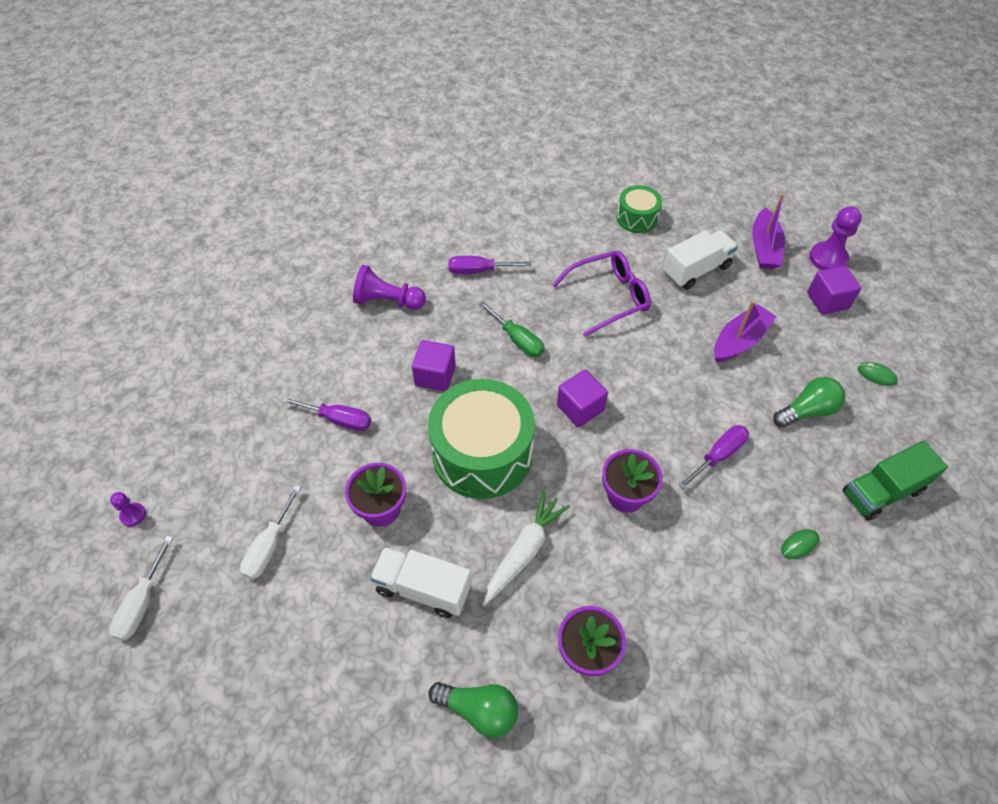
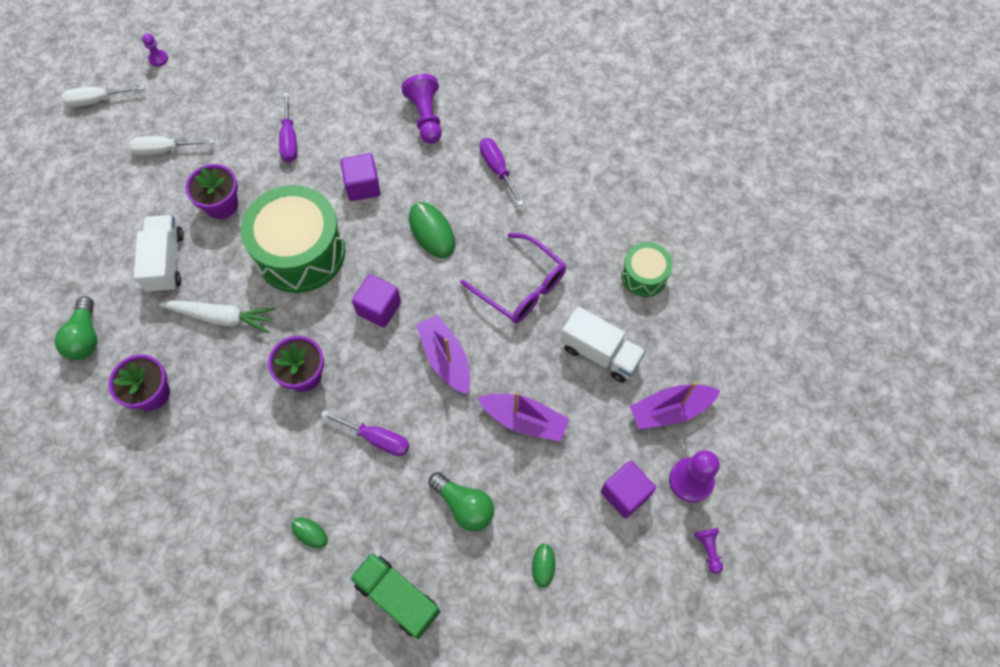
camera: 65 degrees right, 10 degrees up
green screwdriver [479,301,544,357] -> green mouse [409,202,455,258]
none -> purple boat [416,314,470,394]
none -> purple pawn [694,528,723,574]

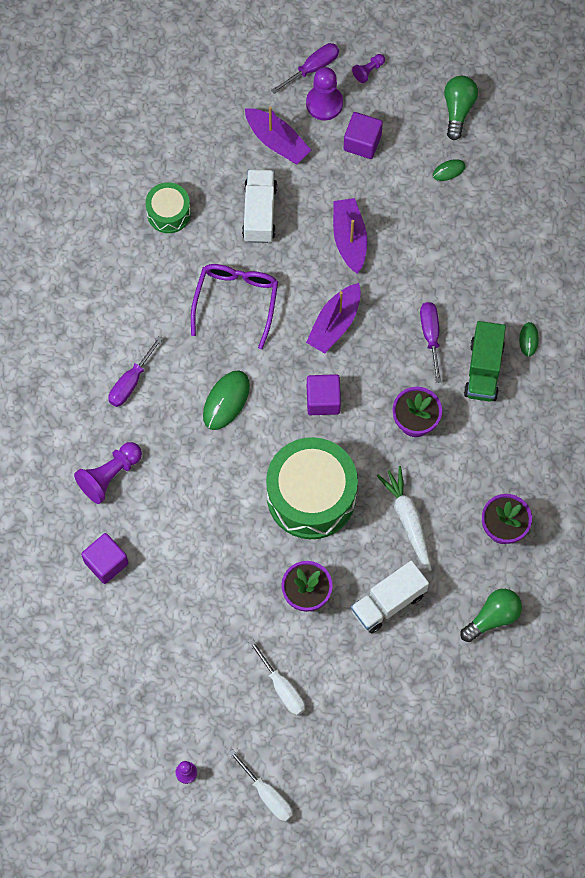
camera: 120 degrees left, 5 degrees up
purple screwdriver [279,92,297,162] -> purple screwdriver moved to [271,43,339,94]
purple cube [340,153,381,201] -> purple cube moved to [81,533,128,584]
green truck [350,552,441,639] -> green truck moved to [464,321,506,402]
green light bulb [429,472,494,531] -> green light bulb moved to [444,76,478,140]

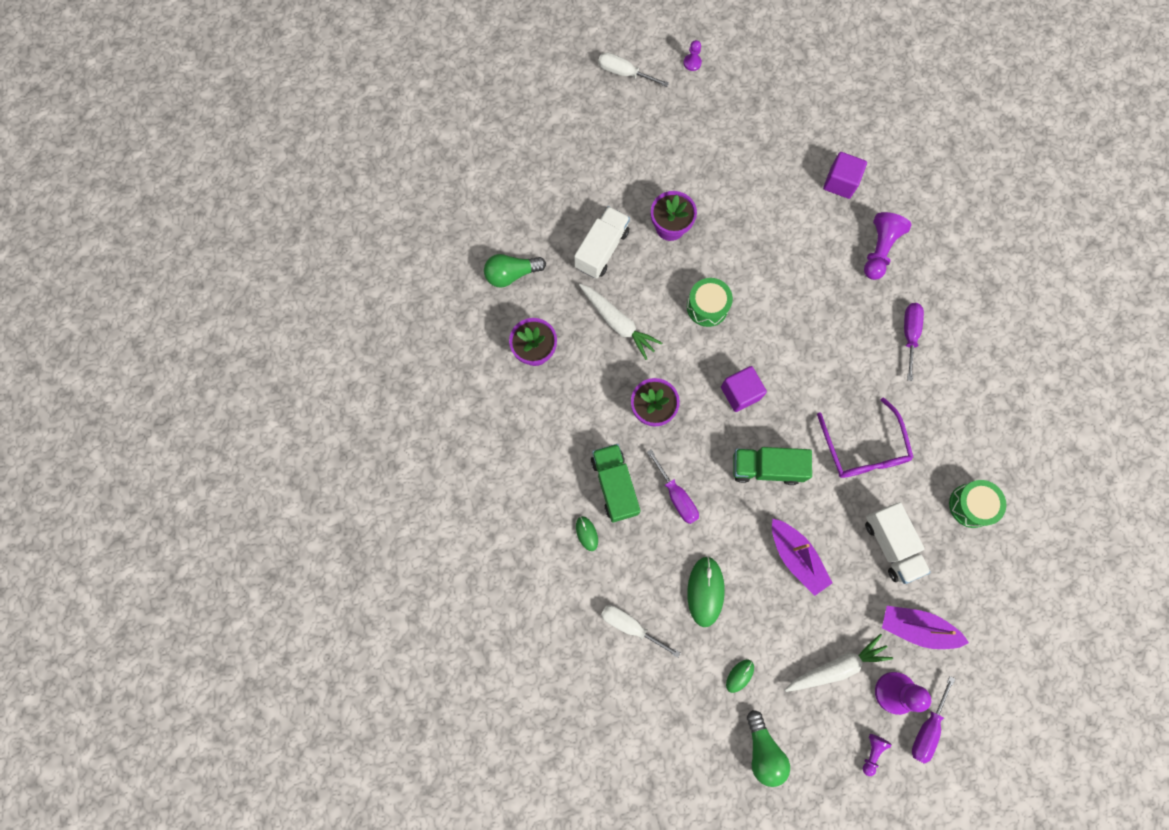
camera: 155 degrees right, 5 degrees up
green mouse [203,370,250,430] -> green mouse moved to [687,556,725,627]
white screwdriver [248,640,305,716] -> white screwdriver moved to [601,605,680,658]
green drum [266,437,358,539] -> green drum [687,278,733,327], size x0.51
purple boat [306,283,361,354] -> green truck [733,447,812,485]
purple cube [344,112,383,159] -> white carrot [785,634,893,692]
green light bulb [461,589,522,642] -> green light bulb turned 45 degrees clockwise [484,254,546,288]

